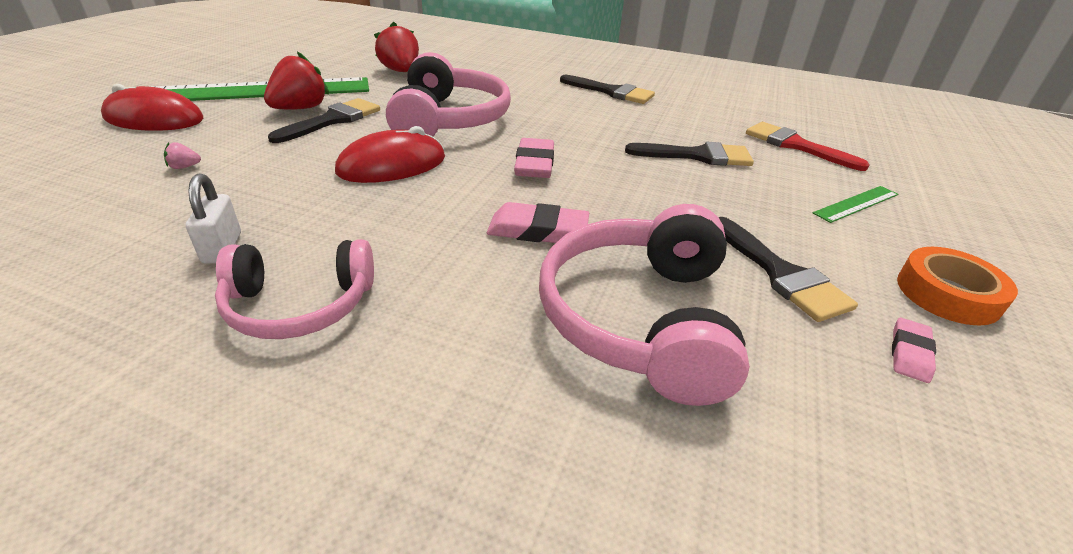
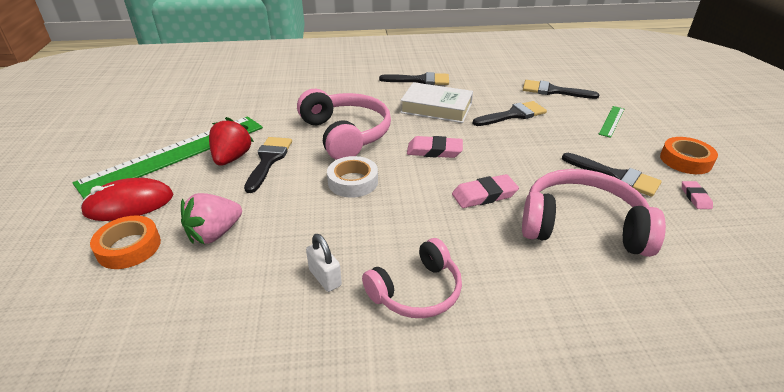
camera: 25 degrees left, 0 degrees up
pink strawberry [164,142,201,169] -> pink strawberry [181,193,242,244], size x2.42
red mouse [335,126,445,183] -> white tape [327,156,378,198]
red strawberry [374,21,419,72] -> none
pink eraser [514,138,554,178] -> pink eraser turned 60 degrees counterclockwise [407,136,463,158]
pink headphones [539,204,750,406] -> pink headphones turned 120 degrees clockwise [522,169,666,257]
red brush [746,122,870,171] -> black brush [523,80,599,99]
none -> orange tape [90,216,161,269]
none -> white book [400,82,473,123]

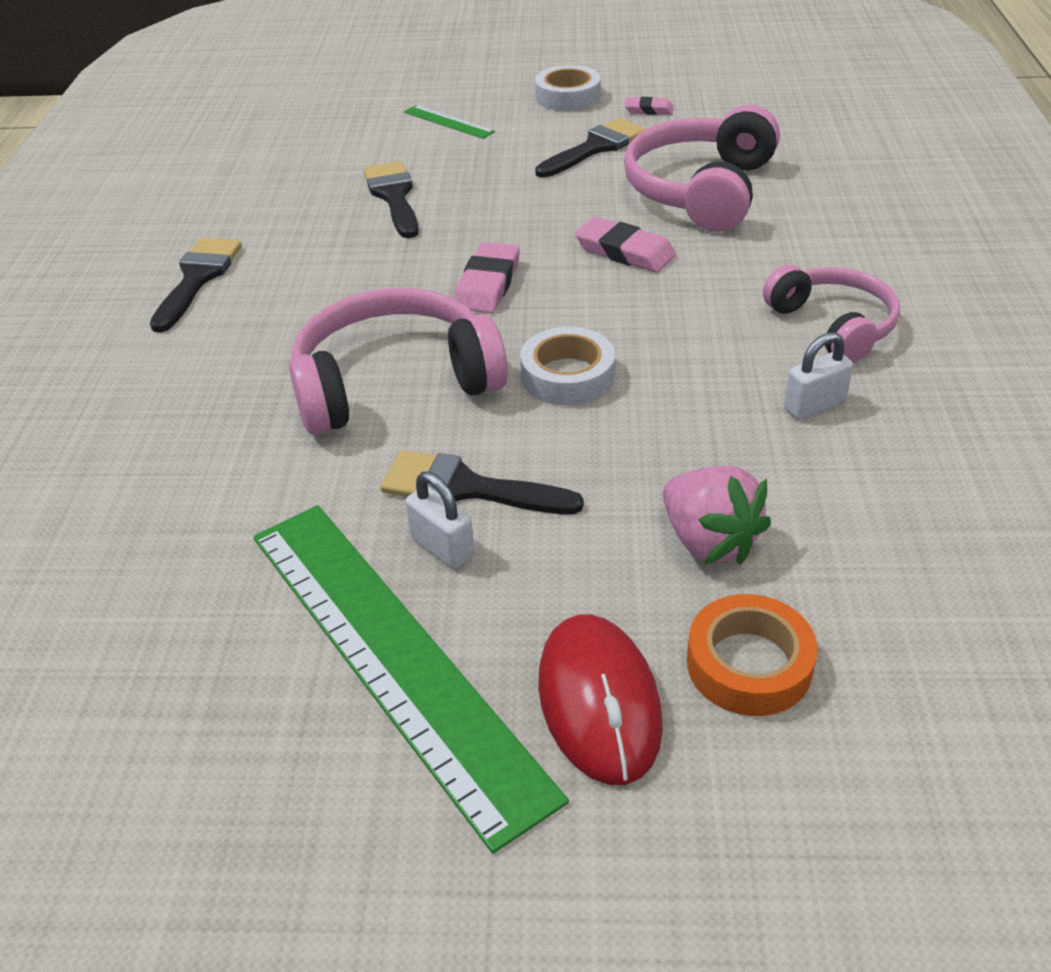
camera: 80 degrees left, 5 degrees up
red strawberry [209,117,254,166] -> white padlock [405,471,475,569]
white book [400,82,473,123] -> none
pink eraser [452,174,519,208] -> pink eraser turned 45 degrees counterclockwise [575,217,676,273]
black brush [523,80,599,99] -> none
orange tape [660,137,718,174] -> white tape [535,65,601,111]

